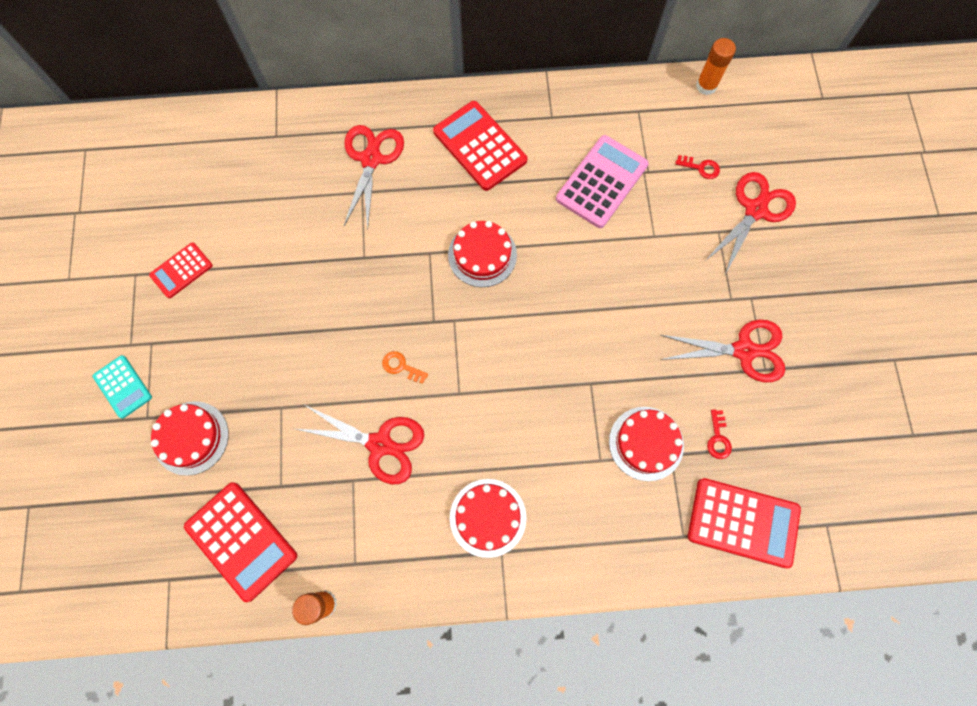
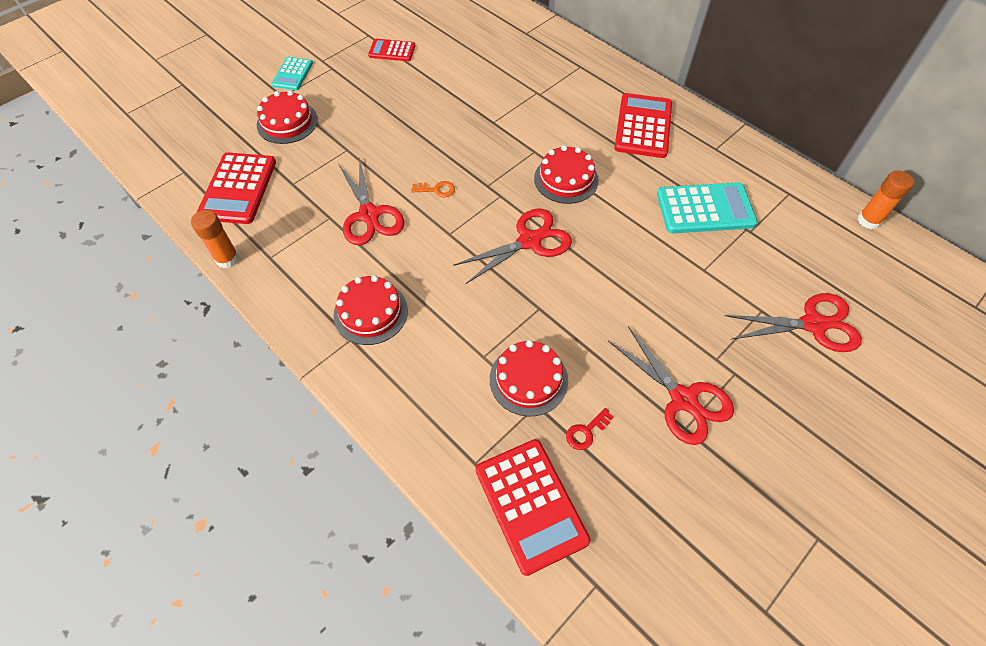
camera: 50 degrees right, 15 degrees down
red scissors [344,125,404,230] -> red scissors moved to [453,208,572,284]
orange key [382,351,428,384] -> orange key turned 105 degrees clockwise [411,181,455,197]
pink calculator [556,135,649,228] -> turquoise calculator [657,182,758,233]
red key [675,155,720,179] -> none

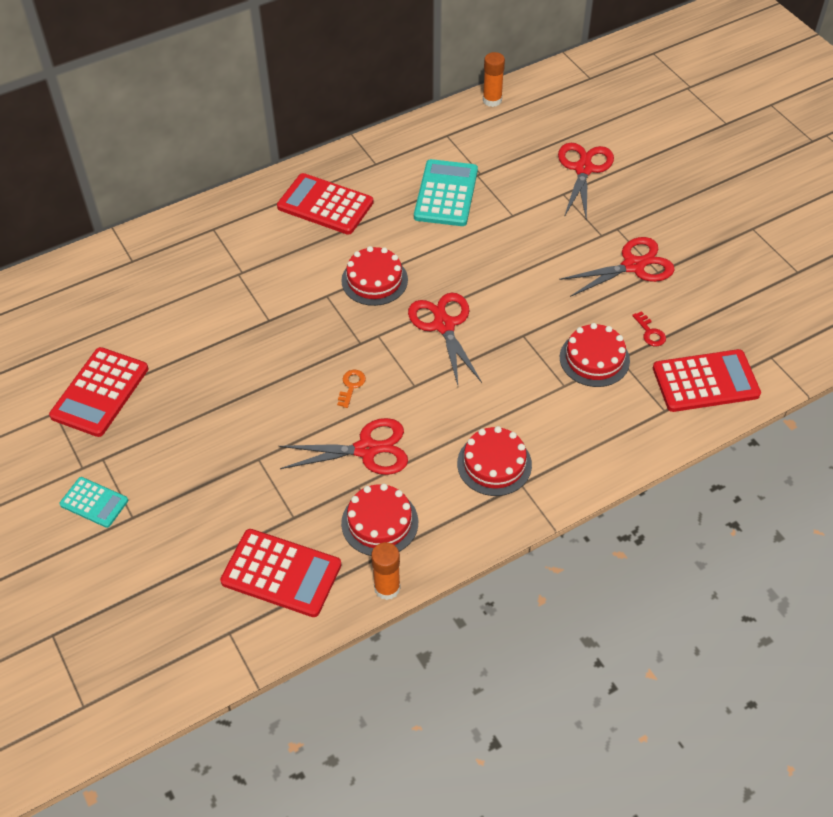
camera: 75 degrees left, 5 degrees down
red cake [257,90,318,144] -> red cake moved to [341,484,418,556]
red calculator [368,39,415,61] -> red calculator [49,347,148,437], size x1.71

